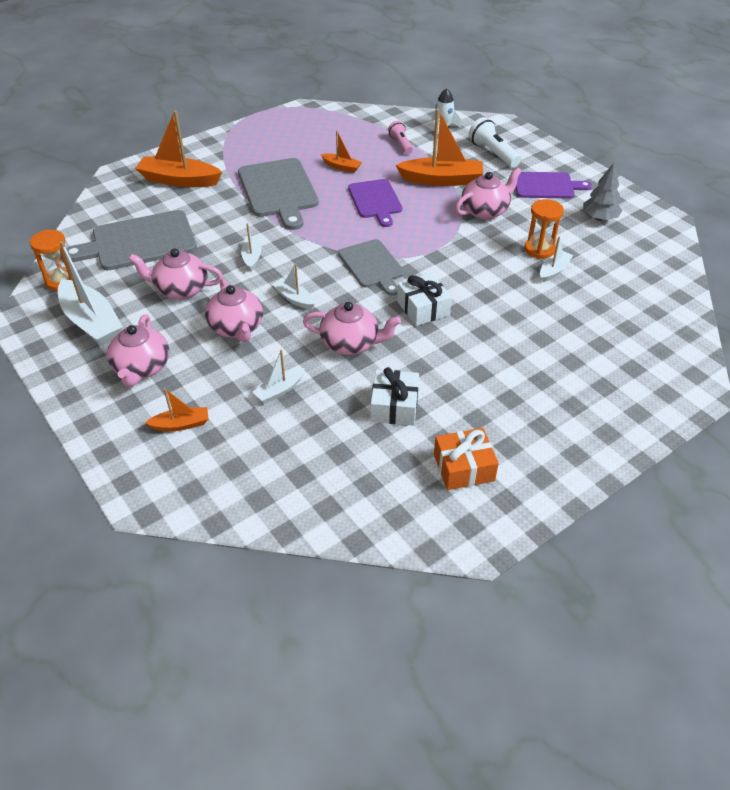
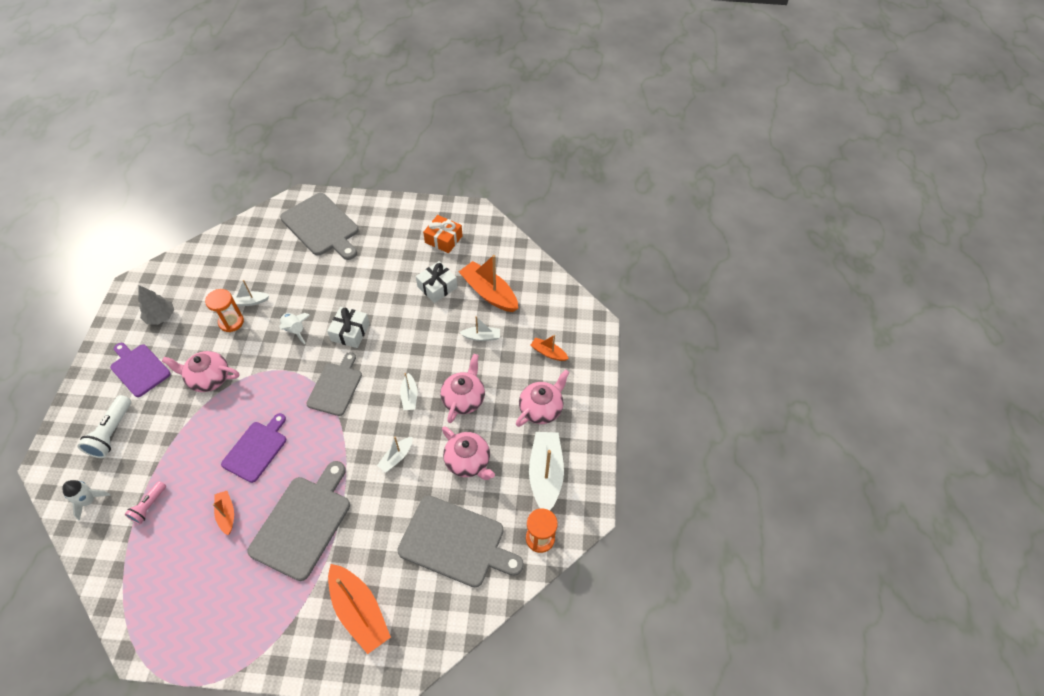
camera: 140 degrees left, 10 degrees up
pink teapot [303,302,401,355] -> none
orange boat [395,109,483,186] -> orange boat moved to [459,255,518,312]
none -> white rocket [279,313,310,344]
none -> grey cutting board [280,193,359,260]

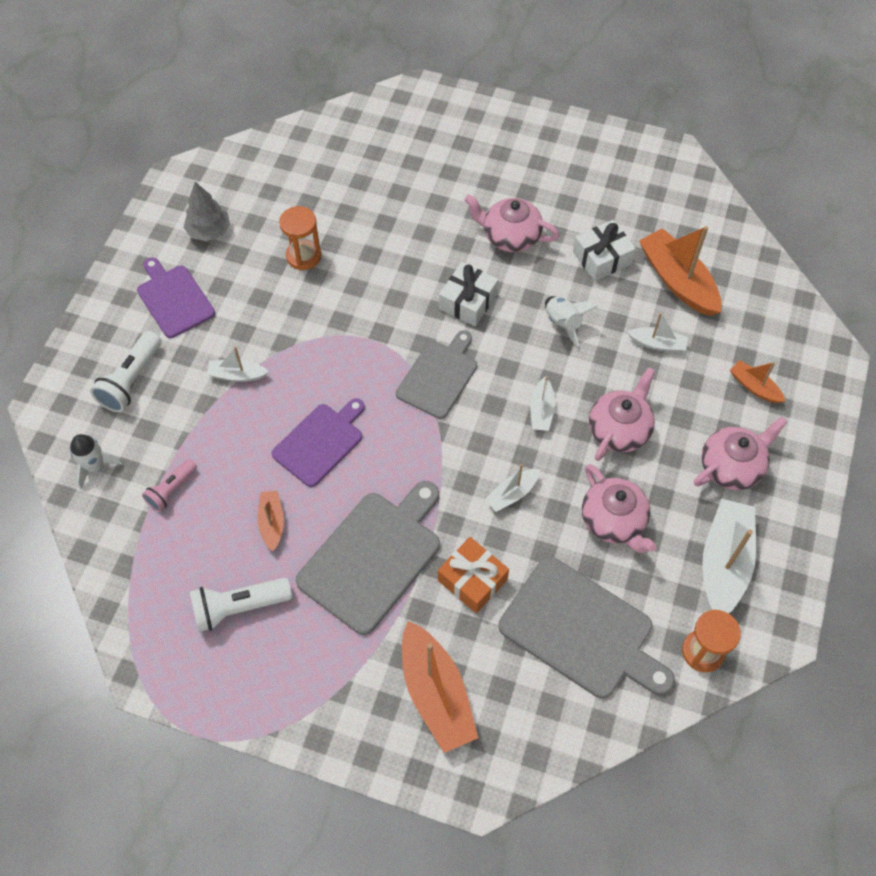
camera: 15 degrees right, 5 degrees up
pink teapot [162,351,239,392] -> pink teapot moved to [464,194,560,252]
white boat [231,280,270,306] -> white boat moved to [207,346,268,382]
white rocket [279,313,310,344] -> white rocket moved to [545,296,598,347]
grey cutting board [280,193,359,260] -> none
orange gift [423,215,462,253] -> orange gift moved to [438,537,509,613]
none -> white flashlight [190,578,292,632]

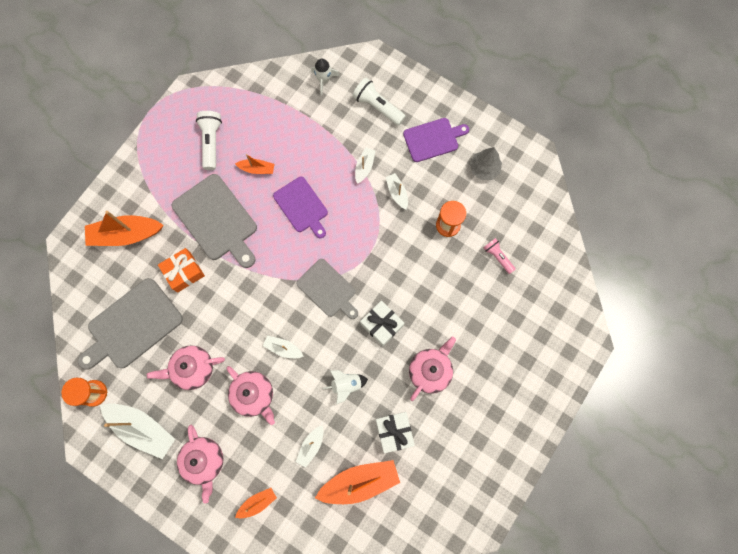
camera: 105 degrees right, 15 degrees up
pink flashlight [142,459,197,512] -> pink flashlight moved to [483,238,516,274]
white boat [485,464,540,512] -> white boat moved to [386,173,408,210]

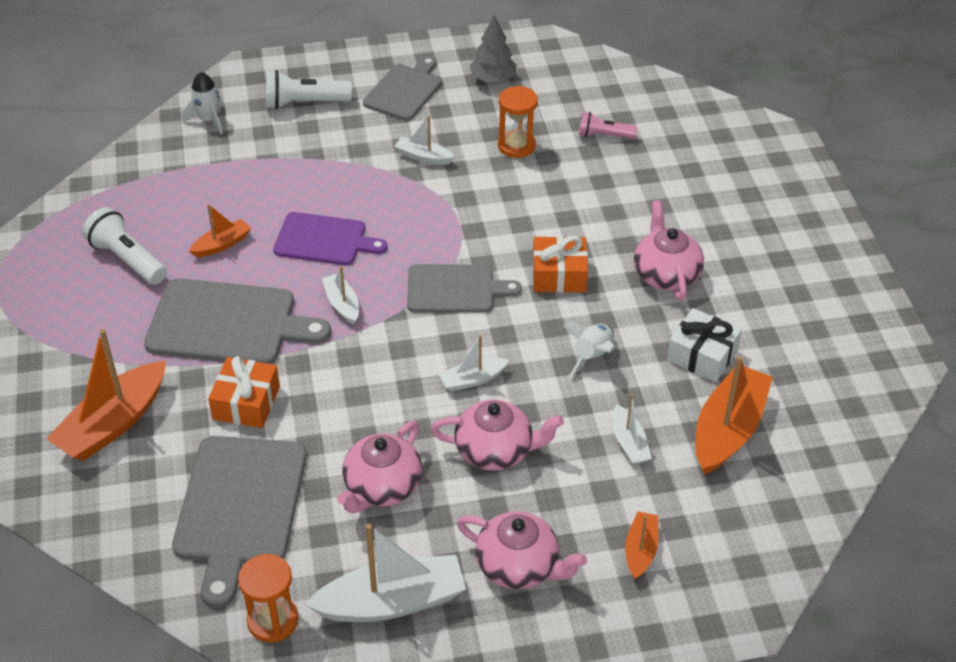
camera: 45 degrees left, 30 degrees down
white boat [355,148,375,184] -> white boat moved to [322,266,359,325]
white gift [360,301,404,346] -> orange gift [533,236,588,293]
purple cutting board [403,118,469,162] -> grey cutting board [363,56,442,121]

